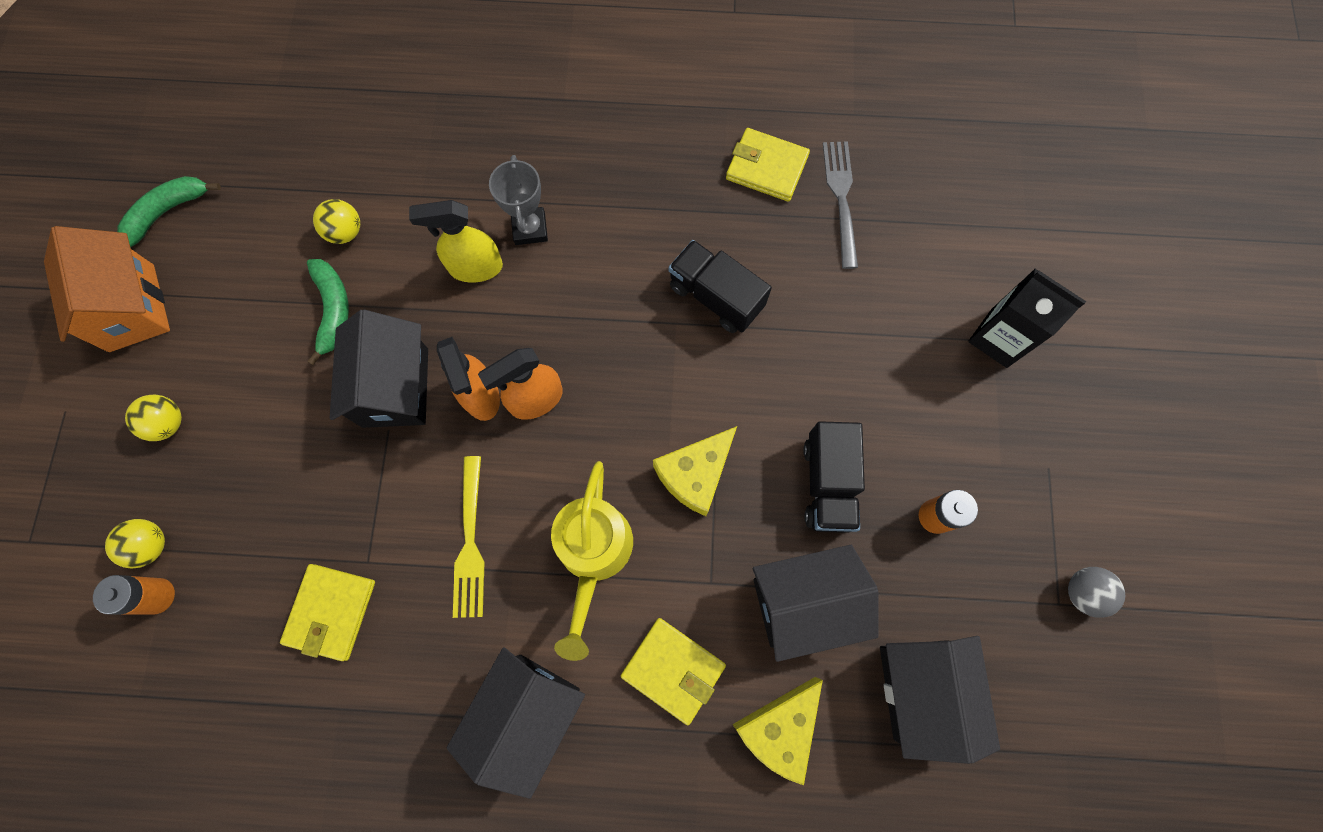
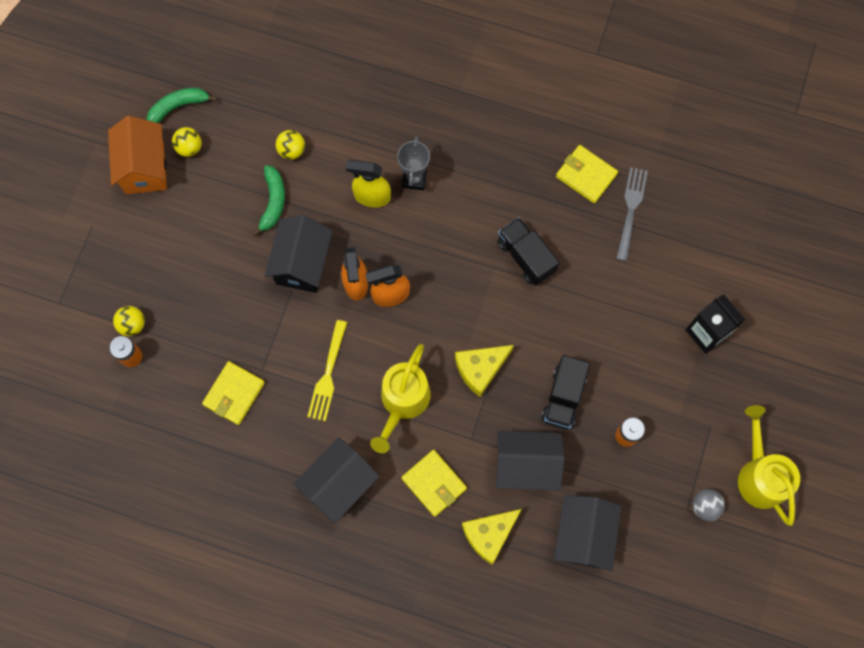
camera: 15 degrees right, 0 degrees up
yellow ball [125,395,182,441] -> yellow ball moved to [172,127,202,157]
none -> yellow watering can [738,405,800,526]

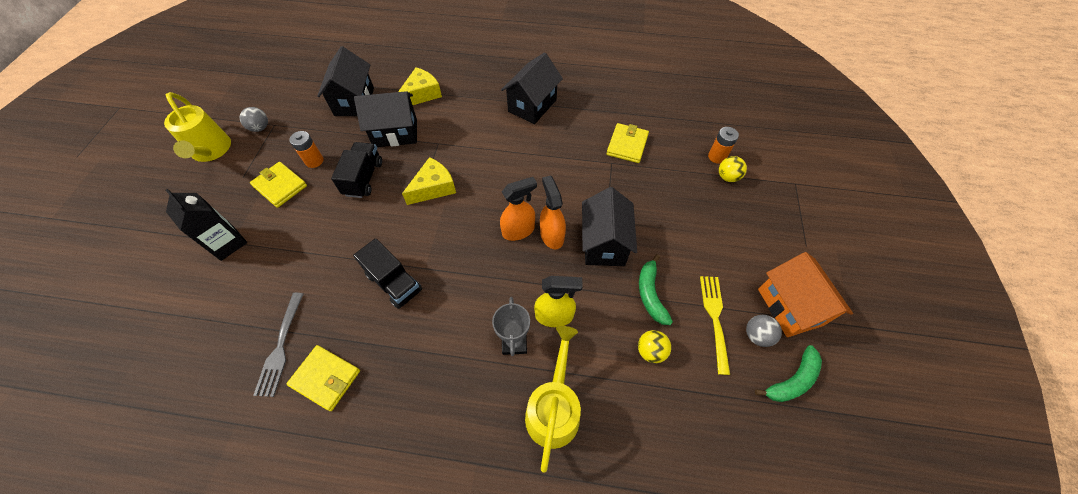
camera: 170 degrees right, 15 degrees down
yellow ball [172,127,202,157] -> grey ball [746,315,782,347]
yellow fork [307,320,347,421] -> yellow fork moved to [700,276,730,375]
yellow watering can [370,344,431,453] -> yellow watering can moved to [525,326,581,473]
yellow wallet [401,450,467,517] -> yellow wallet moved to [250,162,307,208]

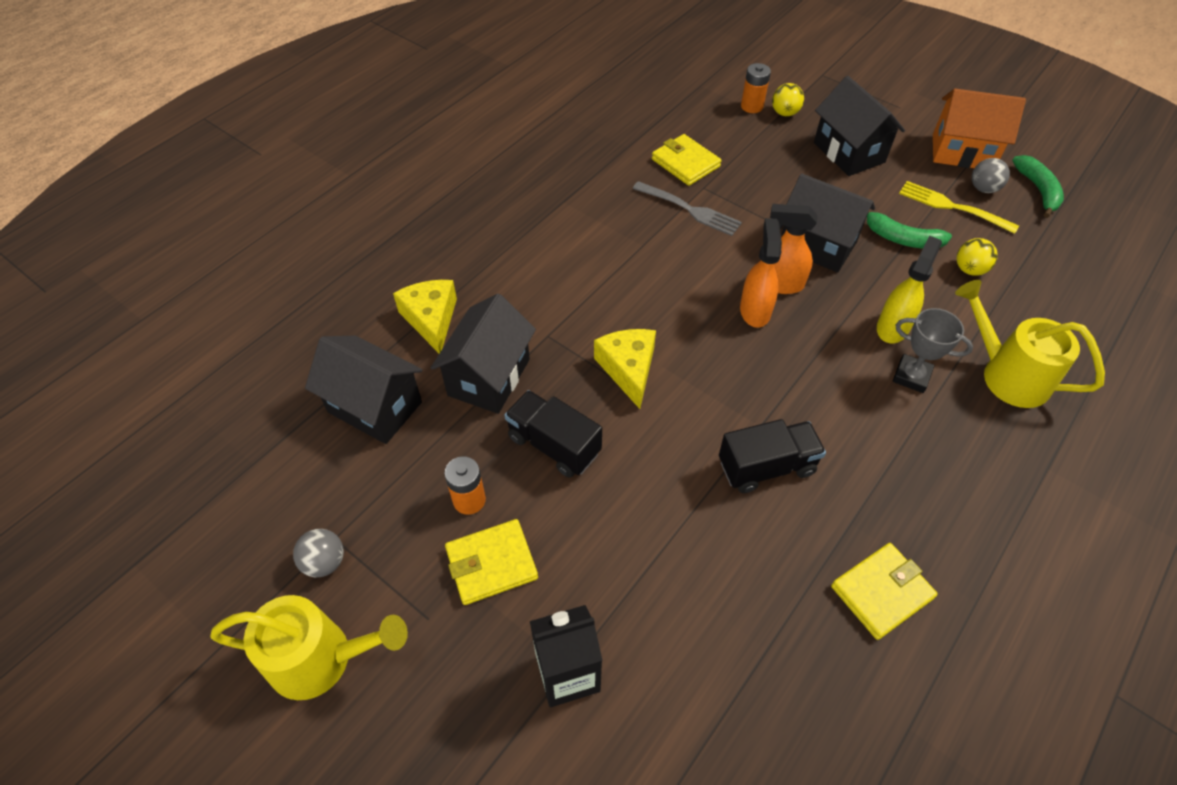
camera: 60 degrees left, 5 degrees down
grey fork [253,293,303,397] -> grey fork moved to [633,181,742,236]
black house [501,52,563,124] -> black house moved to [814,76,905,176]

